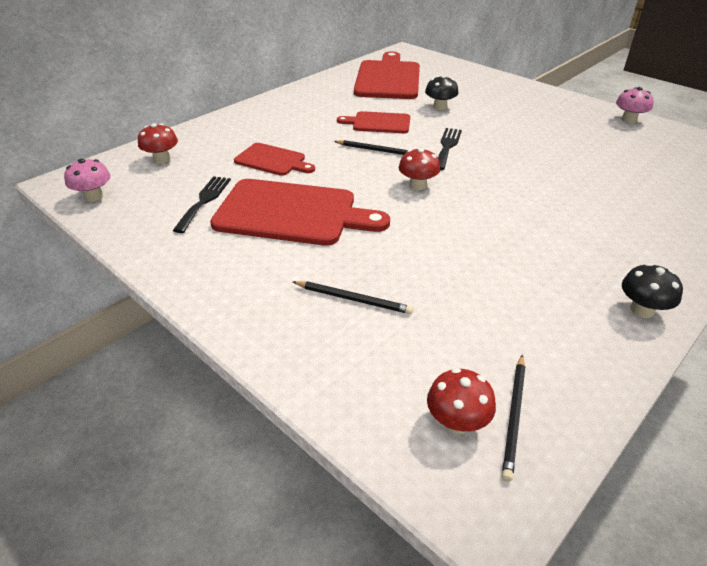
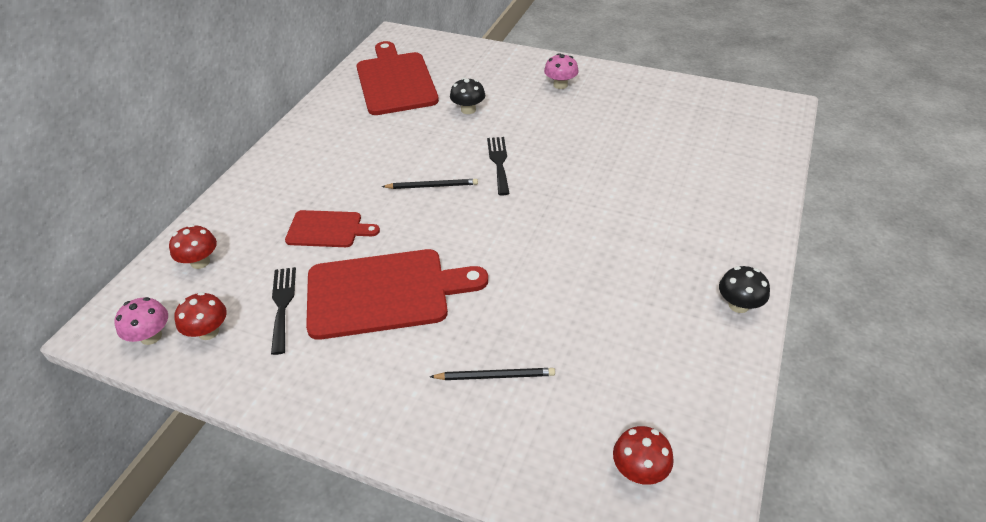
camera: 20 degrees left, 5 degrees up
red cutting board [337,111,410,133] -> none
red mushroom [399,148,440,190] -> red mushroom moved to [174,292,227,340]
black pencil [502,355,525,482] -> none
pink mushroom [616,87,654,123] -> pink mushroom moved to [544,53,579,89]

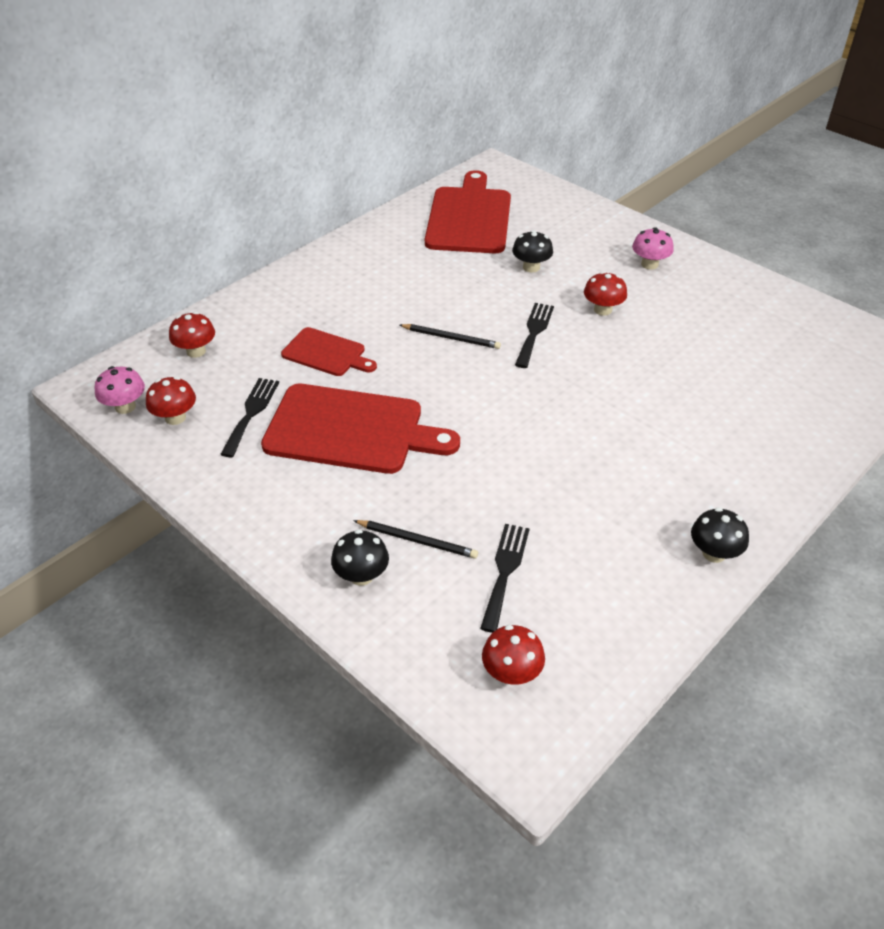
camera: 20 degrees right, 0 degrees up
none -> black mushroom [331,529,389,586]
none -> black fork [480,524,530,633]
none -> red mushroom [584,271,627,316]

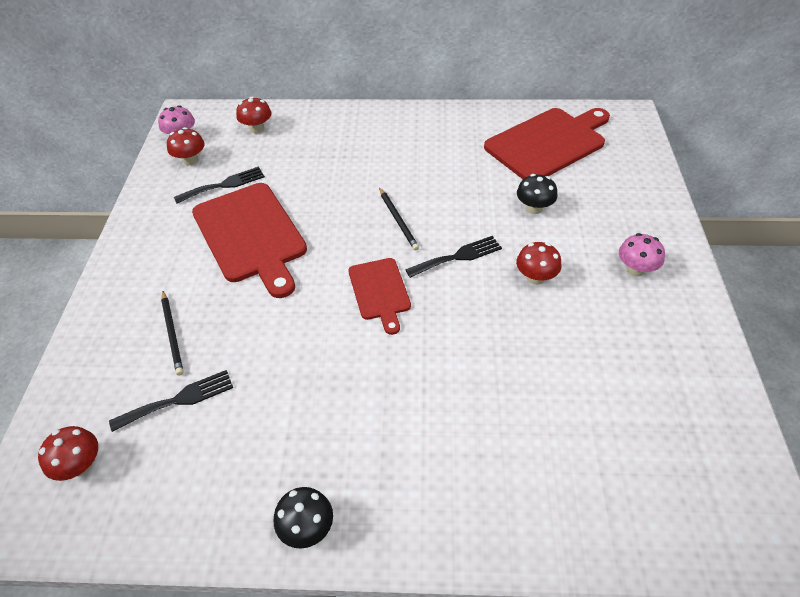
camera: 50 degrees right, 5 degrees up
red cutting board [281,327,377,376] -> red cutting board moved to [348,258,411,335]
black mushroom [331,529,389,586] -> none

